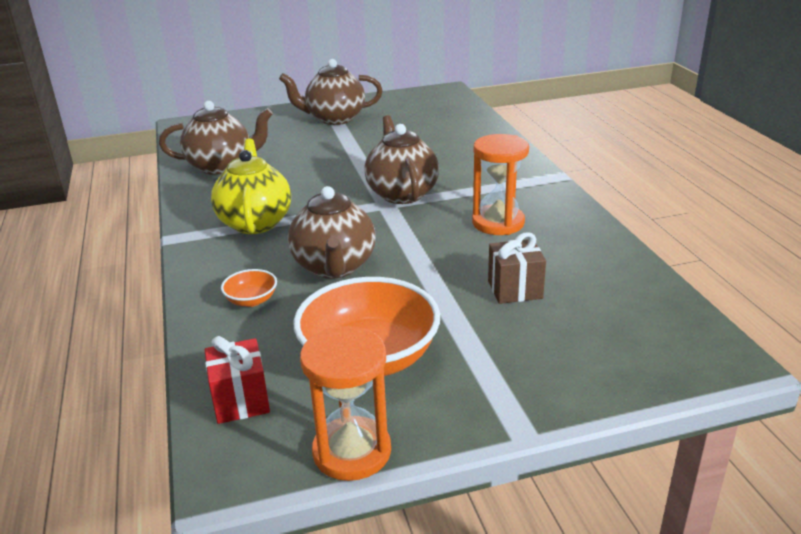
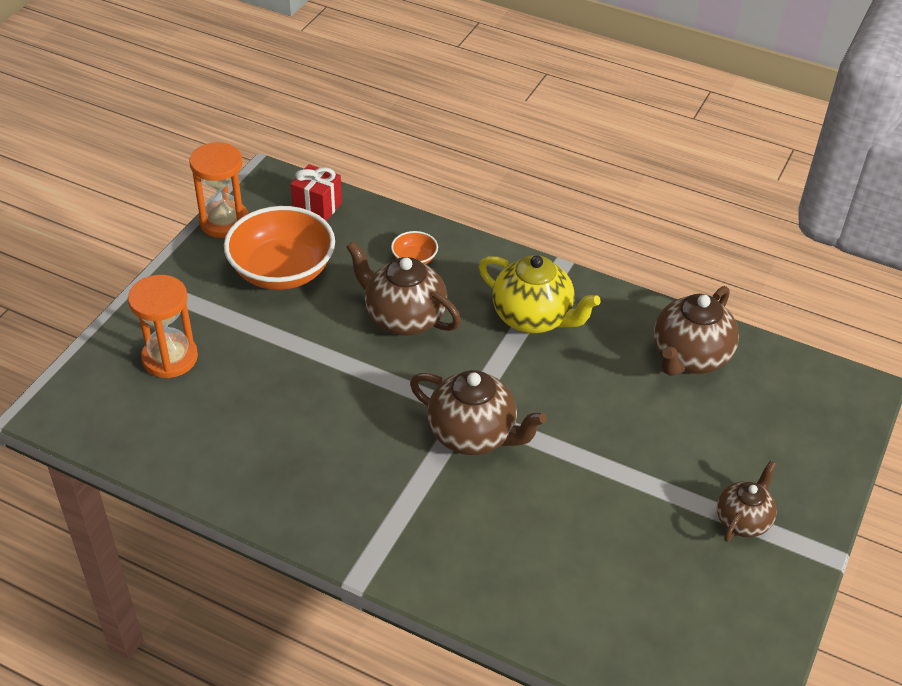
camera: 130 degrees right, 15 degrees up
brown teapot [279,59,383,125] -> brown teapot [717,460,777,542], size x0.63
orange hourglass [472,134,529,235] -> orange hourglass moved to [128,275,198,378]
brown gift [488,233,546,304] -> none

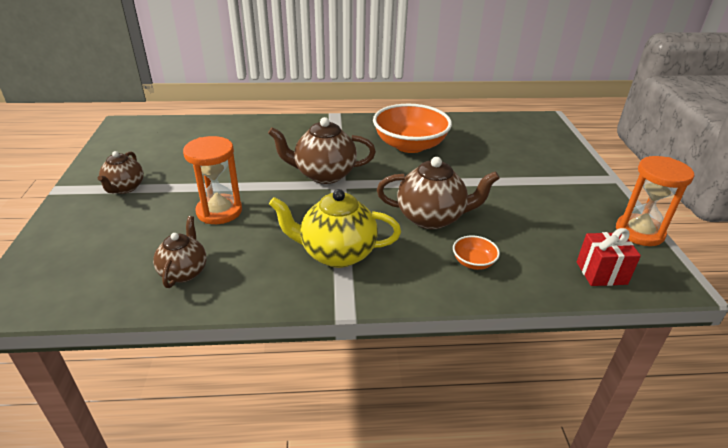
camera: 150 degrees right, 10 degrees down
orange hourglass [128,275,198,378] -> orange hourglass moved to [183,136,242,224]
orange bowl [224,206,335,290] -> orange bowl moved to [373,104,452,153]
brown teapot [654,286,739,376] -> brown teapot [153,216,207,288], size x0.63

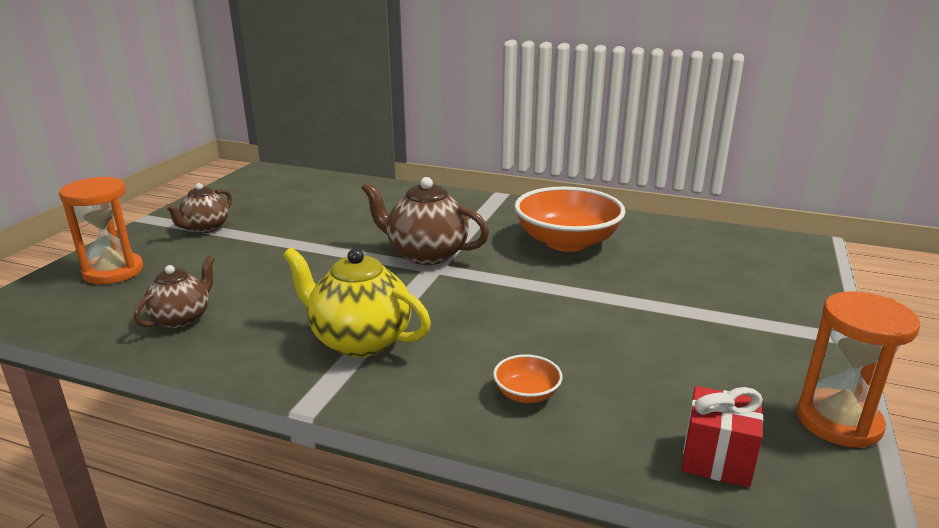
camera: 25 degrees right, 10 degrees down
orange hourglass [183,136,242,224] -> orange hourglass moved to [59,177,143,284]
brown teapot [377,157,500,229] -> none

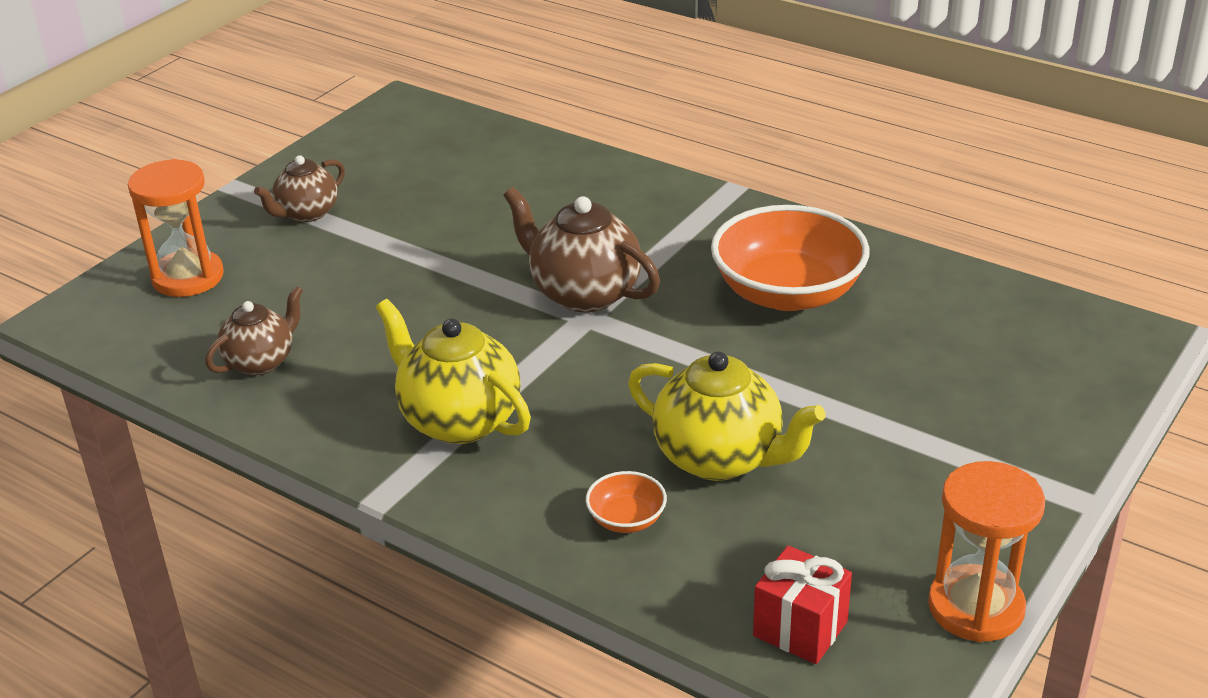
camera: 15 degrees right, 10 degrees up
none -> yellow teapot [628,351,825,481]

